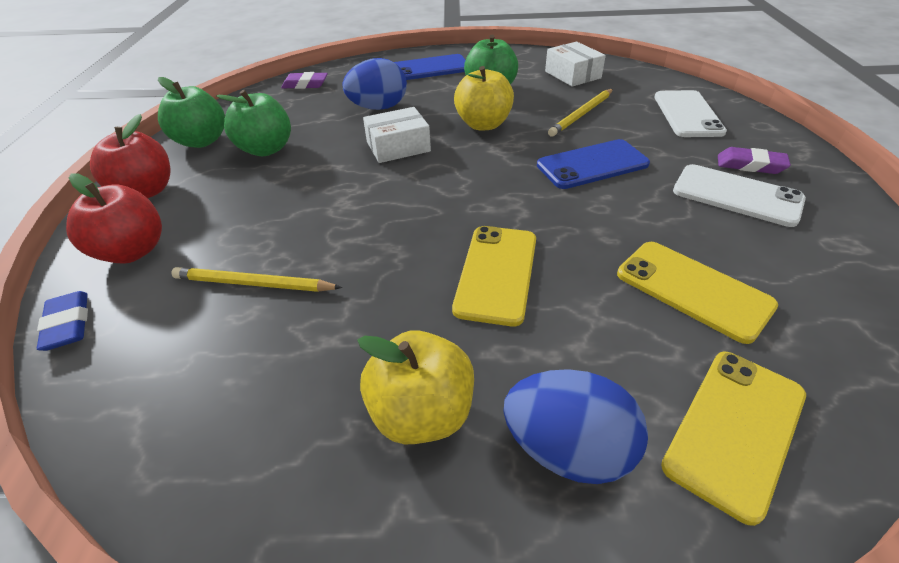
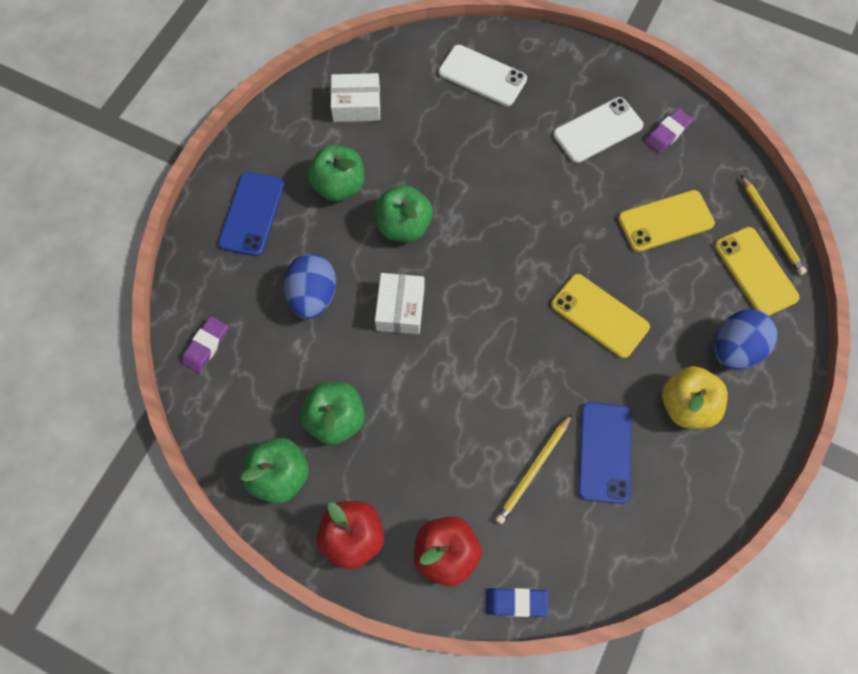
camera: 65 degrees left, 25 degrees up
yellow apple [454,66,514,131] -> green apple [375,185,433,242]
blue phone [537,139,650,189] -> blue phone moved to [578,402,632,504]
yellow pencil [548,89,613,137] -> yellow pencil moved to [741,175,807,275]
purple eraser [718,147,791,174] -> purple eraser moved to [645,108,693,153]

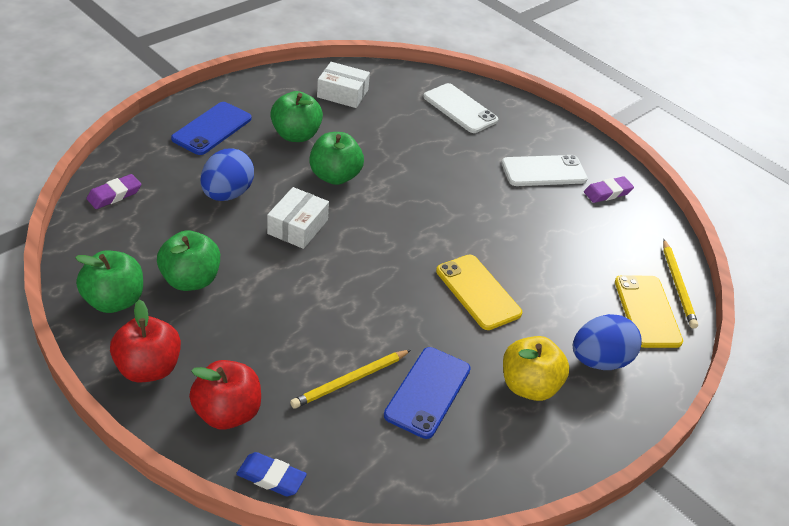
camera: 15 degrees right, 25 degrees down
yellow phone [618,190,715,252] -> none

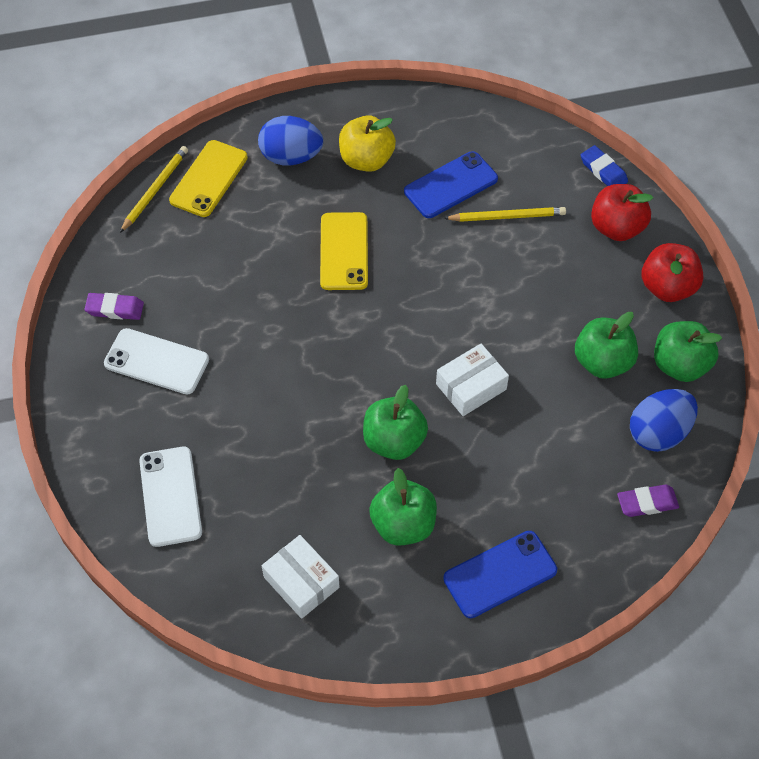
camera: 145 degrees left, 15 degrees up
blue egg [201,148,254,201] -> blue egg moved to [630,389,698,452]

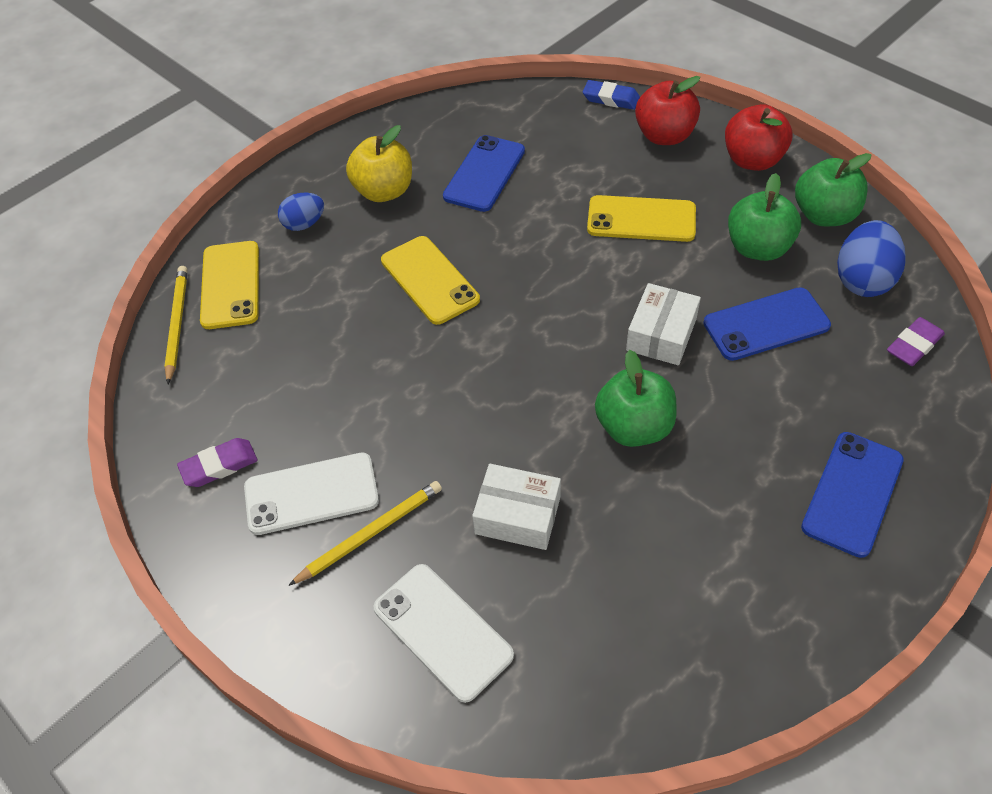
camera: 30 degrees left, 5 degrees down
blue egg [258,116,323,165] -> blue egg [278,193,324,231], size x0.62
white box [262,535,340,619] -> white box moved to [472,464,561,550]
green apple [369,468,437,546] -> none
yellow pencil [444,207,566,222] -> yellow pencil moved to [288,481,442,586]
none -> yellow phone [587,195,696,242]
none -> blue phone [703,287,831,361]

